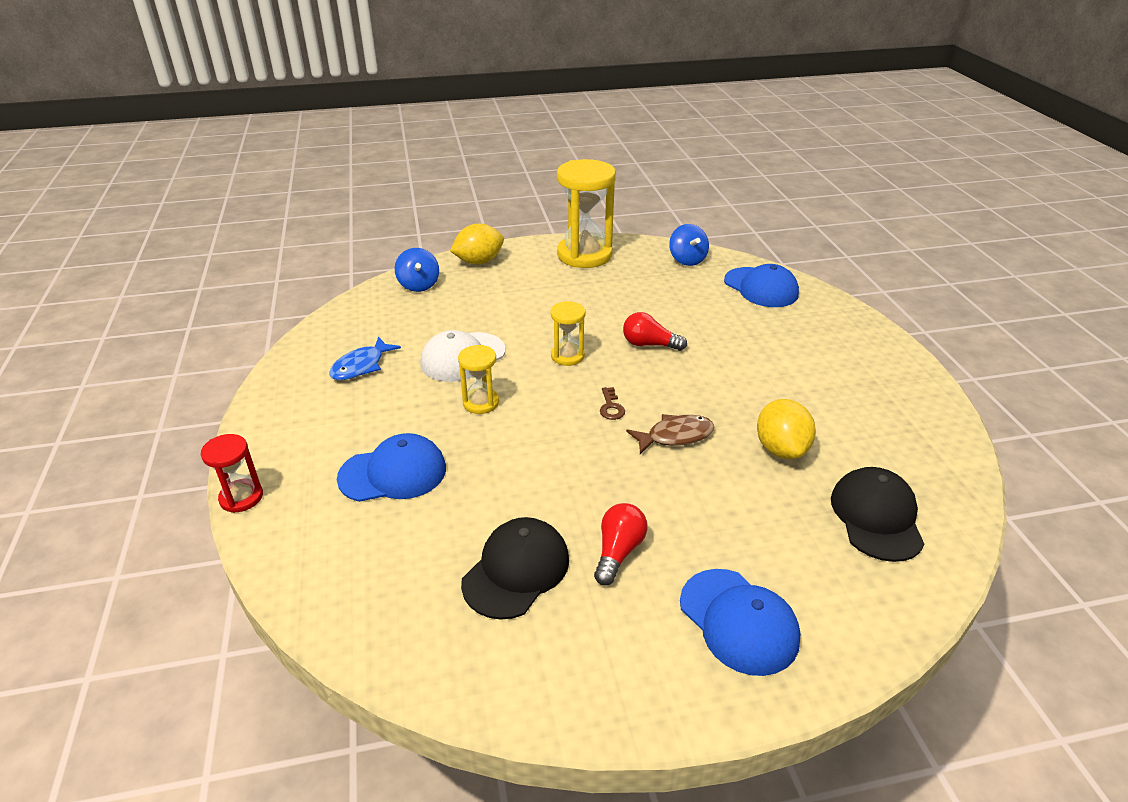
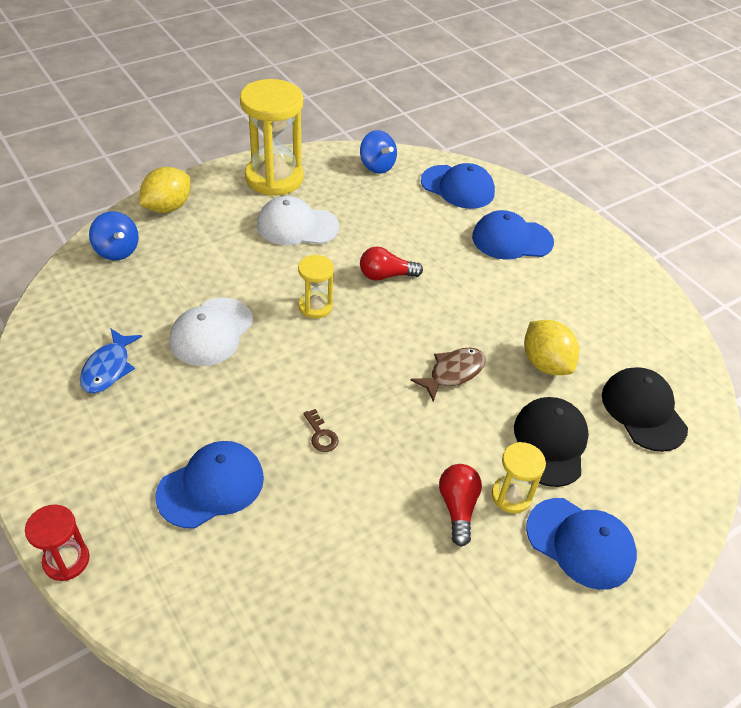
camera: 25 degrees left, 10 degrees up
yellow hourglass [458,345,499,414] -> yellow hourglass moved to [491,442,546,513]
black cap [461,517,569,620] -> black cap moved to [514,397,589,487]
brown key [600,387,625,420] -> brown key moved to [303,409,339,452]
none -> white cap [257,196,339,245]
none -> blue cap [472,210,554,260]

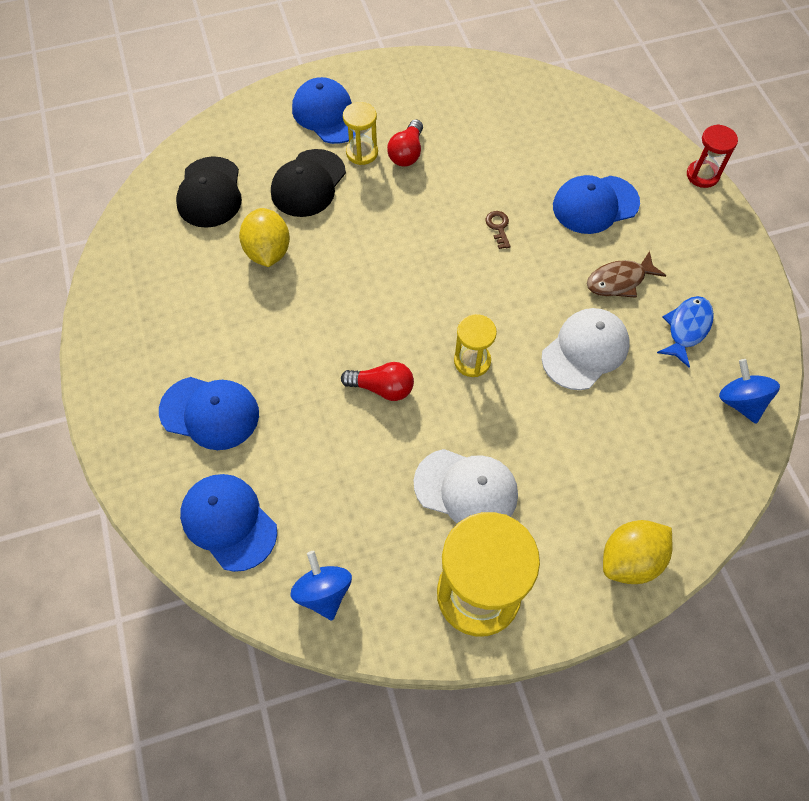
camera: 160 degrees left, 15 degrees up
blue spinning top [89,211,139,260] -> blue spinning top moved to [719,359,780,424]
brown fish [410,348,486,402] -> brown fish moved to [587,251,667,298]

